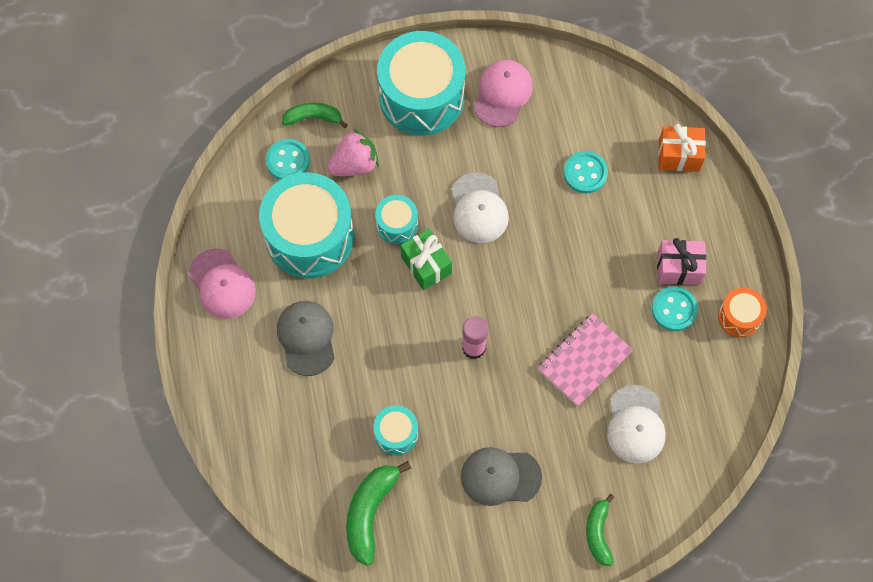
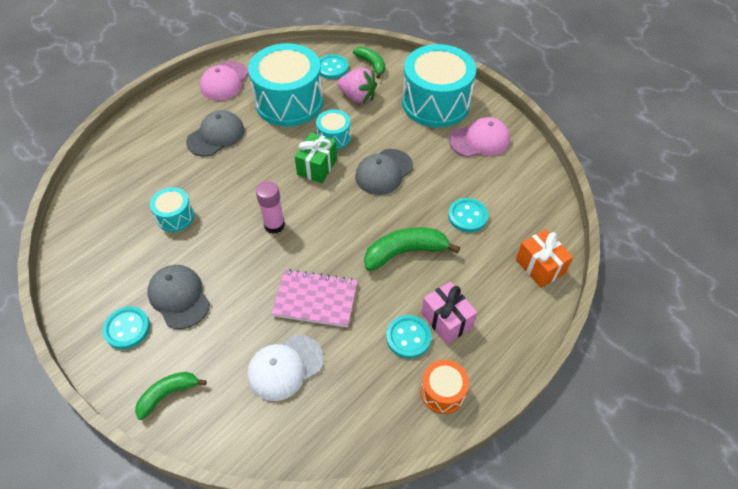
camera: 55 degrees right, 15 degrees down
green banana [346,461,411,566] -> green banana moved to [364,227,460,271]
white cap [451,172,509,243] -> grey cap [355,149,413,195]
none -> turquoise button [103,307,150,349]

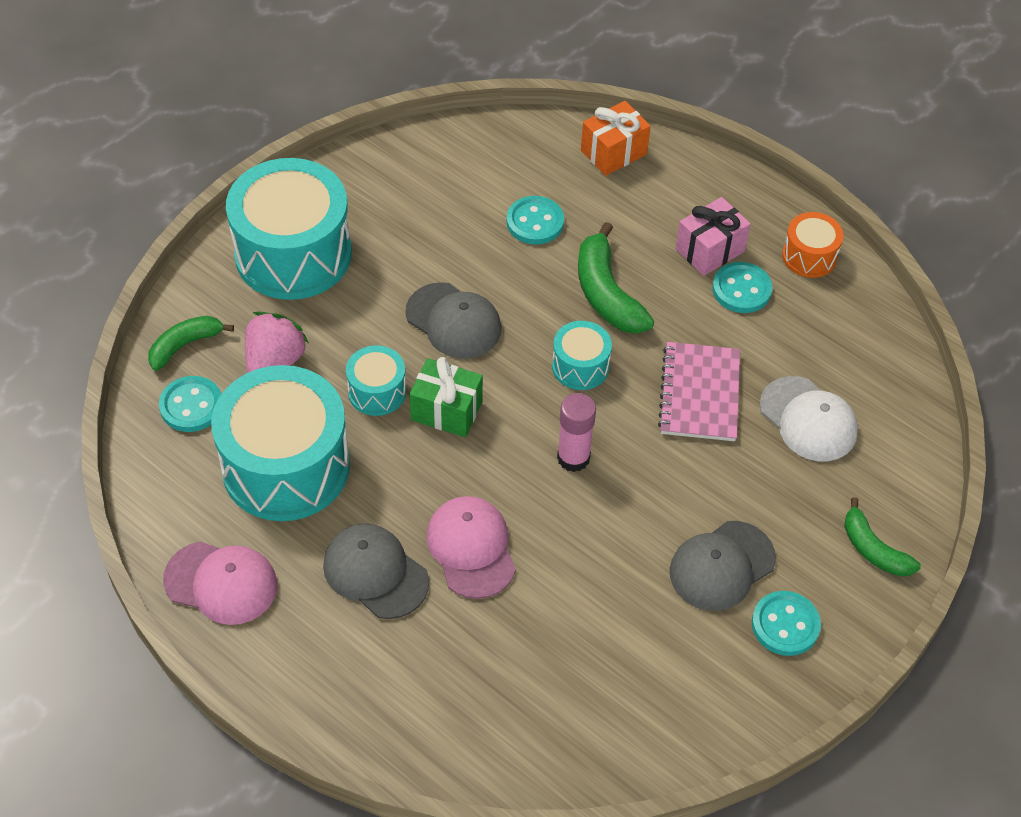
camera: 95 degrees left, 0 degrees up
turquoise drum [150,187,194,232] -> turquoise drum moved to [552,321,612,390]
pink cap [449,117,510,157] -> pink cap moved to [426,496,516,599]

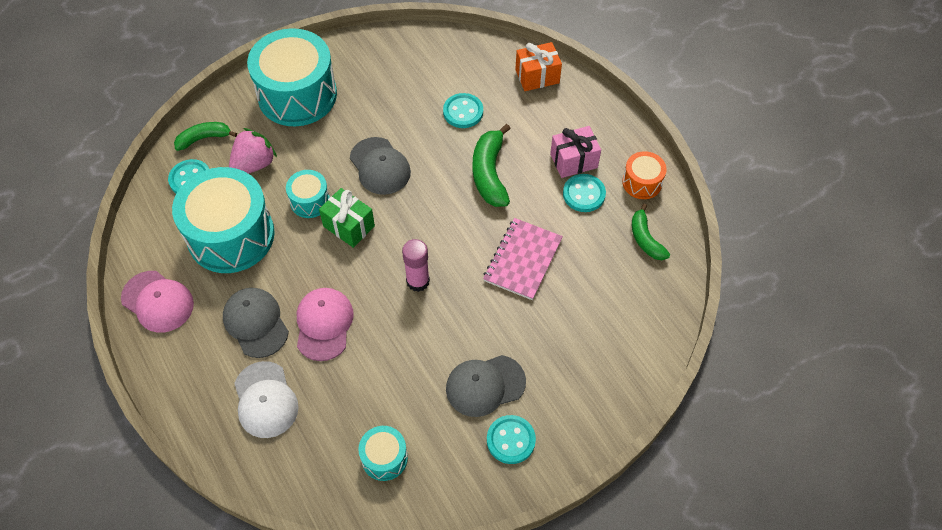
camera: 20 degrees right, 5 degrees up
turquoise drum [552,321,612,390] -> turquoise drum moved to [358,426,408,481]
white cap [759,376,858,461] -> white cap moved to [234,361,299,438]
green banana [844,497,921,577] -> green banana moved to [632,204,670,260]

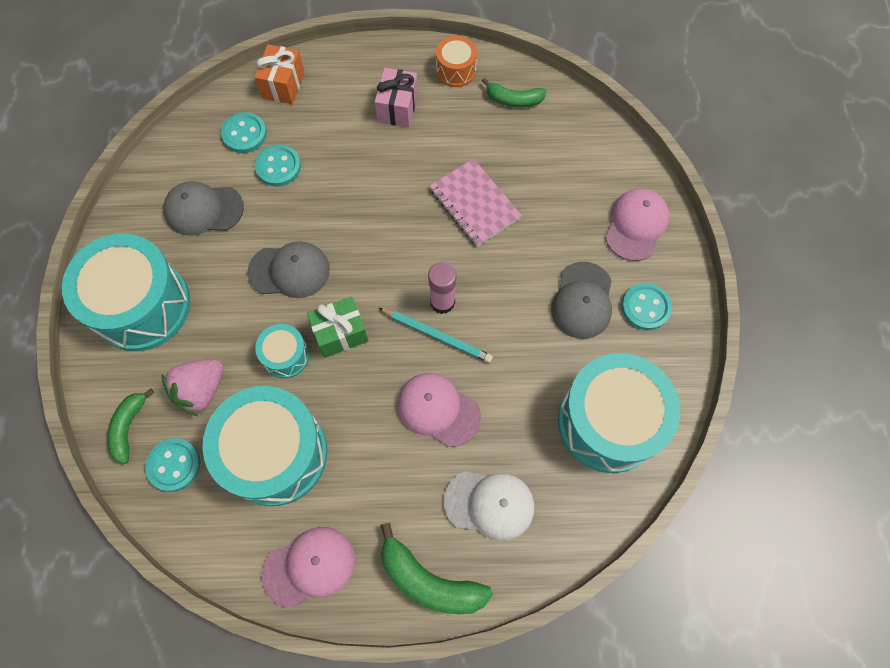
camera: 60 degrees left, 10 degrees up
grey cap [223,288,289,358] -> grey cap moved to [163,181,244,236]
pink strawberry [229,128,277,174] -> pink strawberry turned 120 degrees counterclockwise [162,359,224,416]
turquoise drum [358,426,408,481] -> turquoise drum [558,353,680,473], size x2.12
green banana [473,124,511,207] -> green banana moved to [380,523,493,614]
turquoise button [563,174,606,212] -> turquoise button moved to [221,112,267,153]
none -> turquoise pencil [379,308,493,363]
none -> pink cap [605,189,670,261]

